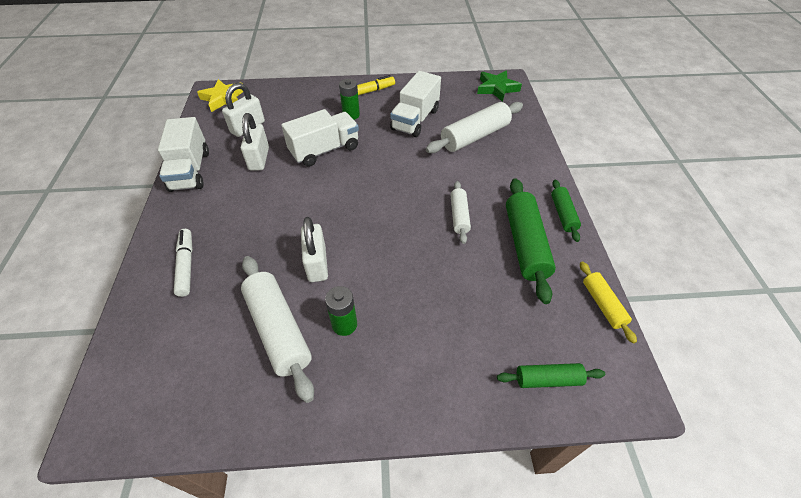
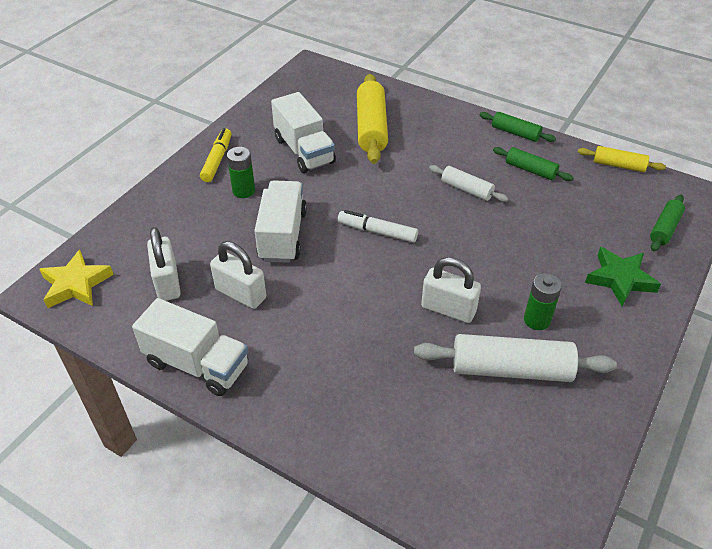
camera: 55 degrees left, 5 degrees down
white marker [174,229,193,297] -> white marker moved to [338,210,418,243]
white rolling pin [426,102,523,153] -> yellow rolling pin [357,74,388,164]
green star [477,70,522,102] -> green star moved to [585,247,661,306]
green rolling pin [506,178,556,304] -> green rolling pin [493,147,574,181], size x0.56

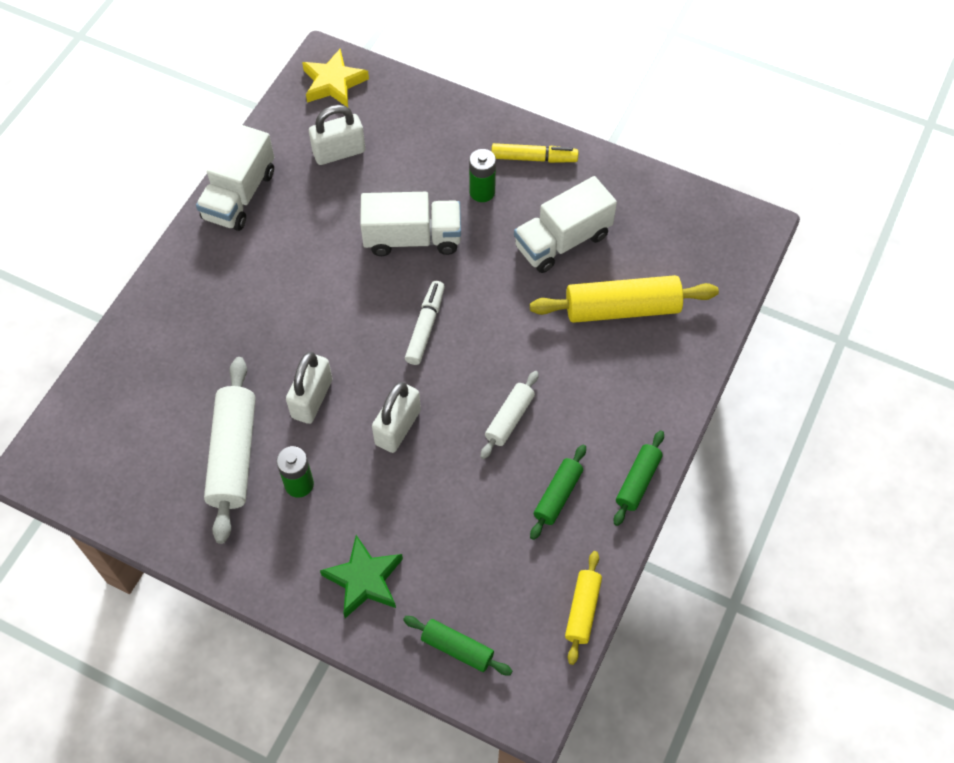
camera: 85 degrees right, 15 degrees up
white padlock [210,241,266,309] -> white padlock moved to [372,382,421,453]

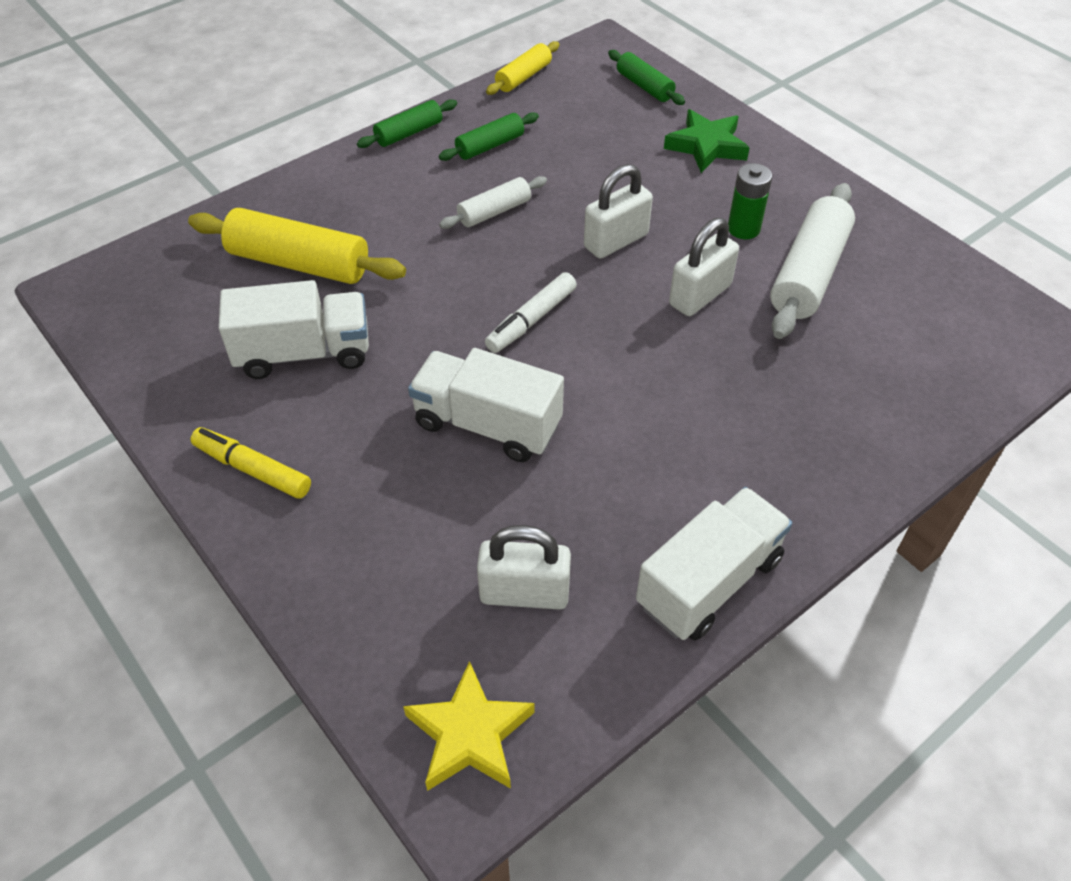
camera: 155 degrees left, 10 degrees down
green battery [469,149,496,202] -> none

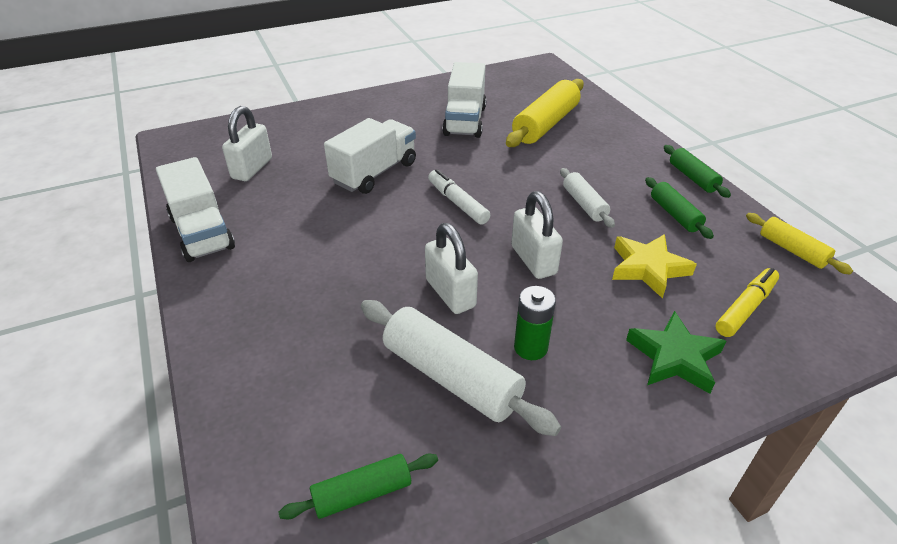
camera: 105 degrees right, 10 degrees down
yellow marker [190,427,311,499] -> yellow marker moved to [716,268,779,337]
yellow star [403,661,534,791] -> yellow star moved to [612,234,697,299]
green rolling pin [608,50,685,105] -> green rolling pin moved to [278,454,438,519]

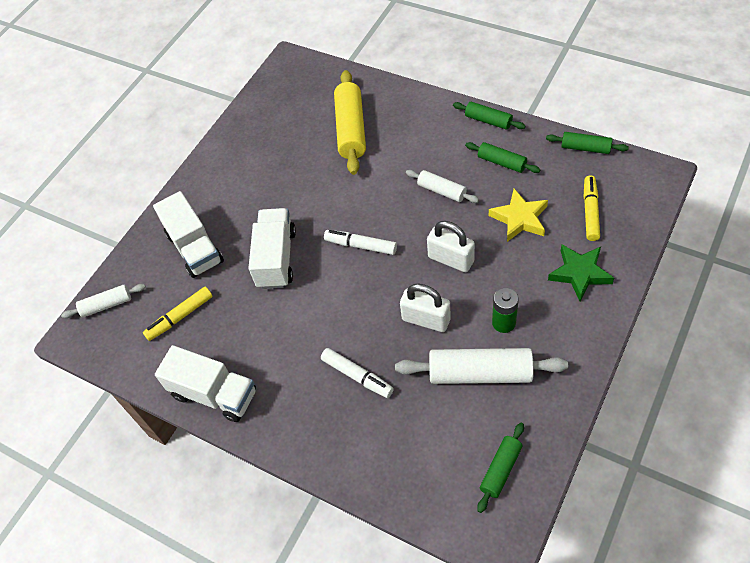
camera: 30 degrees left, 15 degrees up
white padlock [222,106,272,181] -> yellow marker [143,287,213,341]
white truck [442,62,486,138] -> white truck moved to [153,191,224,278]
yellow rolling pin [746,213,853,275] -> green rolling pin [546,132,629,154]
none -> white rolling pin [61,284,146,318]
none -> white marker [321,348,394,398]

